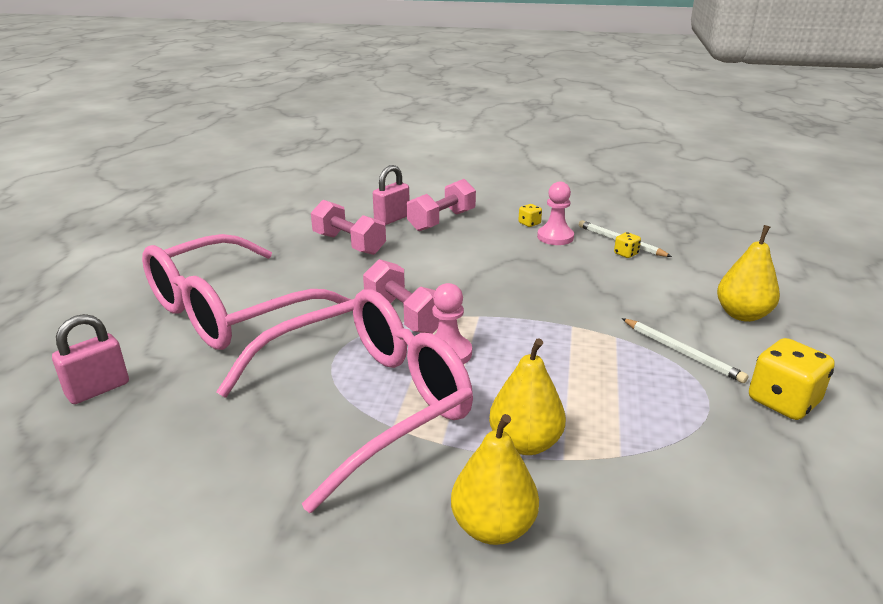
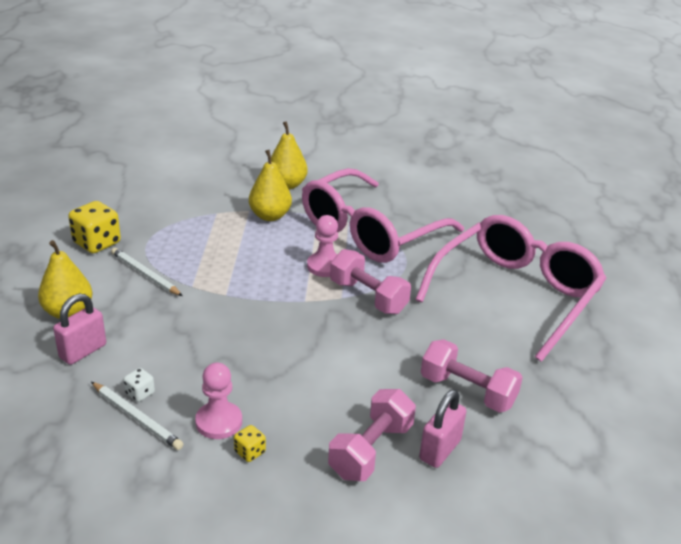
camera: 170 degrees right, 5 degrees up
pink padlock [52,314,129,404] -> pink padlock moved to [53,294,106,365]
yellow dice [614,232,641,258] -> white dice [123,368,155,402]

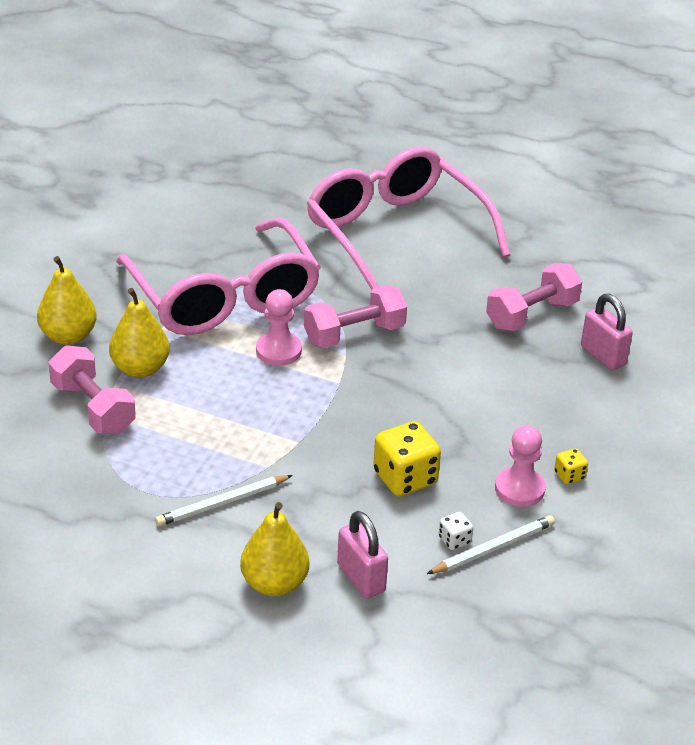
camera: 70 degrees left, 5 degrees up
yellow dice [68,201,121,253] -> yellow dice moved to [373,421,441,496]
pink dumbbell [328,389,416,481] -> pink dumbbell moved to [48,345,136,434]

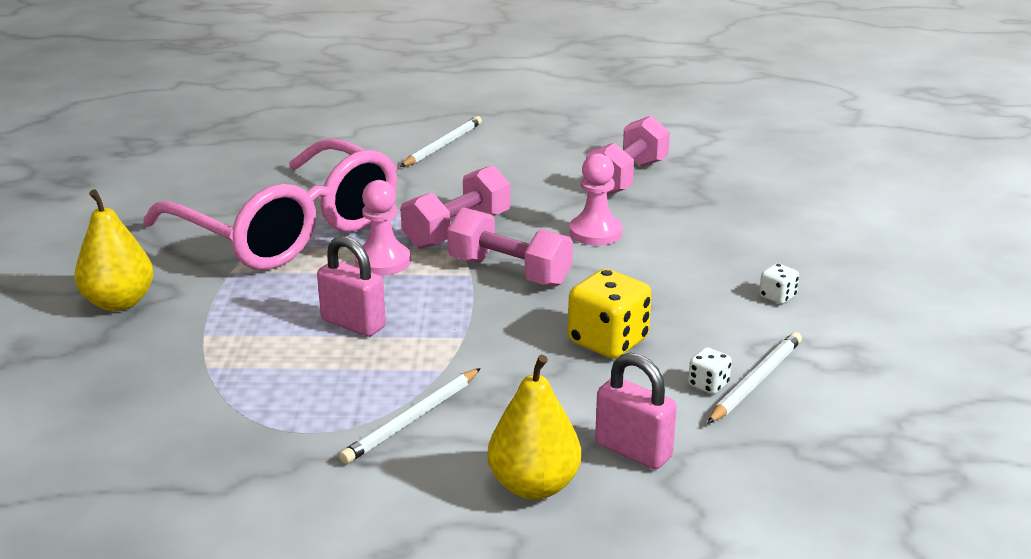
camera: 20 degrees left, 10 degrees down
pink dumbbell [48,345,136,434] -> pink dumbbell moved to [447,207,573,286]
yellow pear [109,288,170,377] -> none
pink glasses [306,146,510,290] -> white pencil [400,116,482,167]
pink pawn [495,425,546,507] -> pink pawn moved to [569,153,623,246]
yellow dice [554,448,588,484] -> white dice [759,263,799,304]
pink padlock [581,294,633,370] -> pink padlock moved to [317,236,386,337]

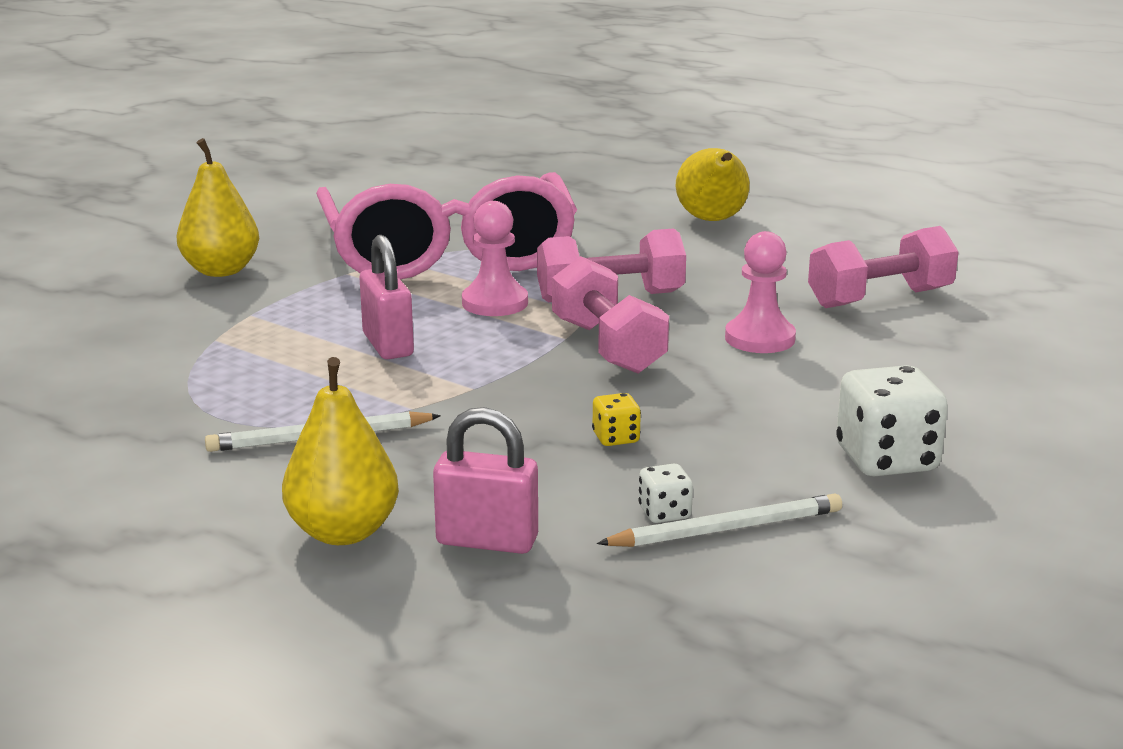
camera: 35 degrees right, 5 degrees down
white pencil [400,116,482,167] -> yellow pear [676,148,750,221]
yellow dice [568,269,652,359] -> yellow dice [592,393,641,446], size x0.49
pink padlock [595,353,677,469] -> pink padlock turned 60 degrees counterclockwise [433,407,538,554]
white dice [759,263,799,304] -> white dice [836,365,948,476], size x2.04

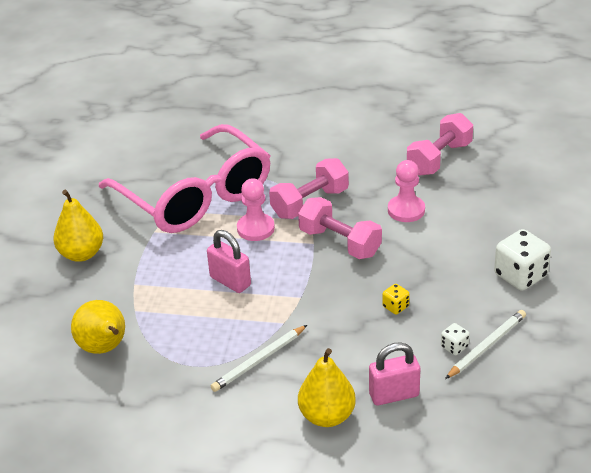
camera: 25 degrees left, 15 degrees up
yellow pear [676,148,750,221] -> yellow pear moved to [71,300,125,354]

